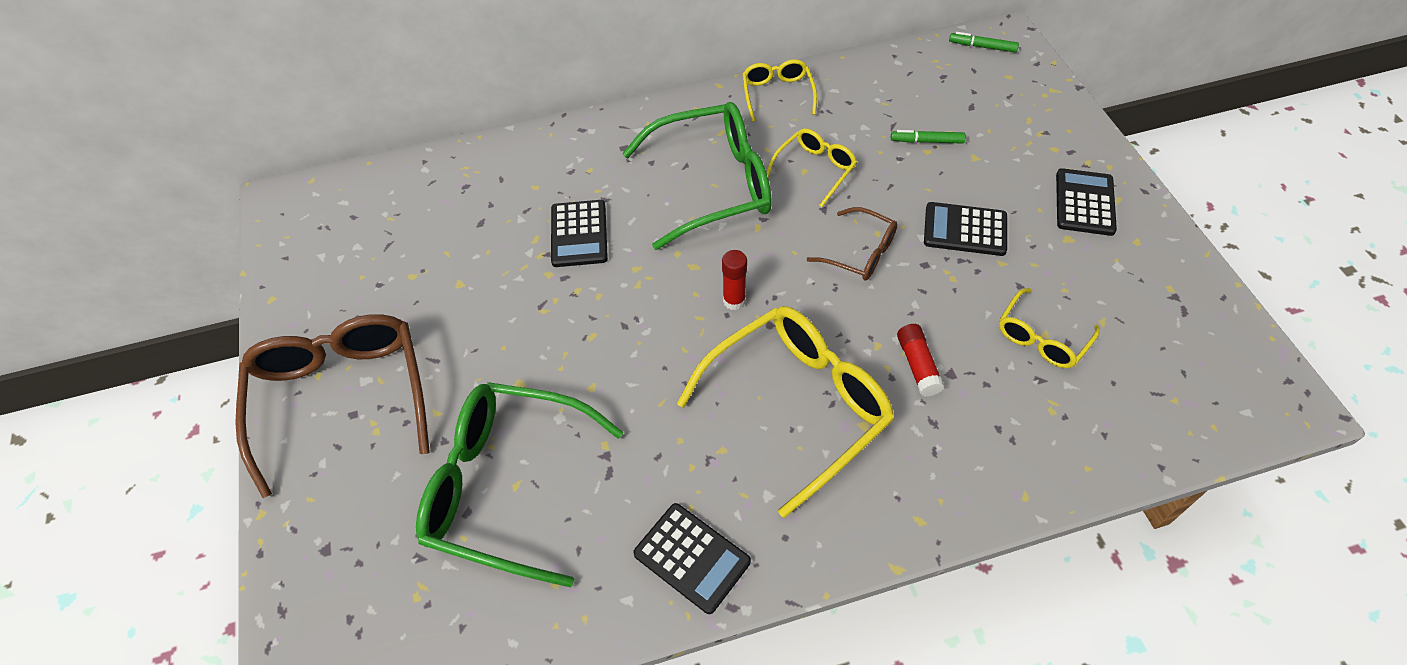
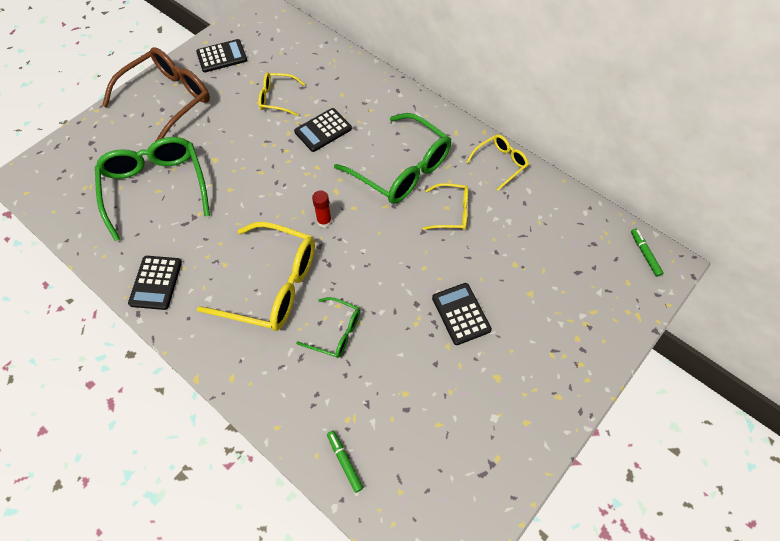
camera: 55 degrees right, 5 degrees up
brown glasses [807,207,898,281] -> none
green marker [891,130,966,144] -> green marker moved to [327,431,363,493]
red glue stick [897,324,945,397] -> green glasses [296,297,360,358]
yellow glasses [999,288,1100,368] -> yellow glasses moved to [258,73,305,116]
black calculator [1056,168,1117,236] -> black calculator moved to [196,39,247,72]

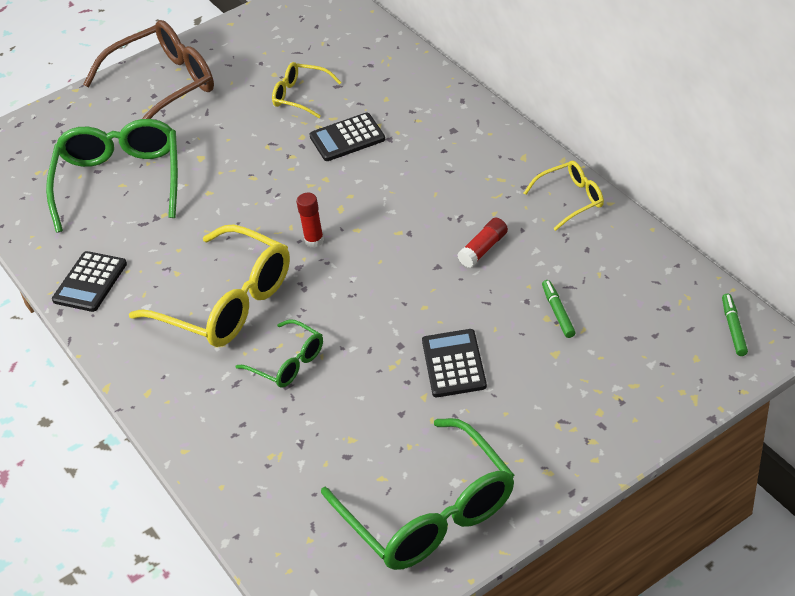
camera: 20 degrees right, 15 degrees down
black calculator [196,39,247,72] -> none
green marker [327,431,363,493] -> green marker moved to [542,280,575,338]
green glasses [334,113,451,204] -> green glasses moved to [321,418,514,570]
yellow glasses [422,183,468,230] -> red glue stick [457,218,508,268]

